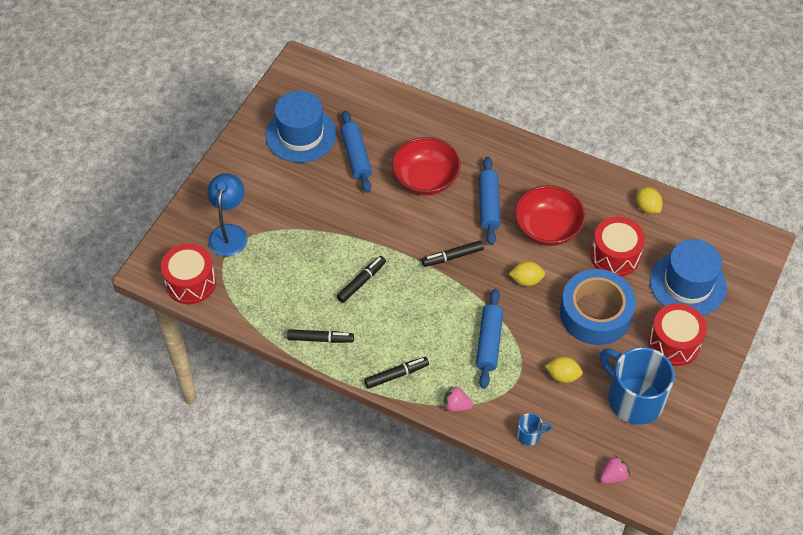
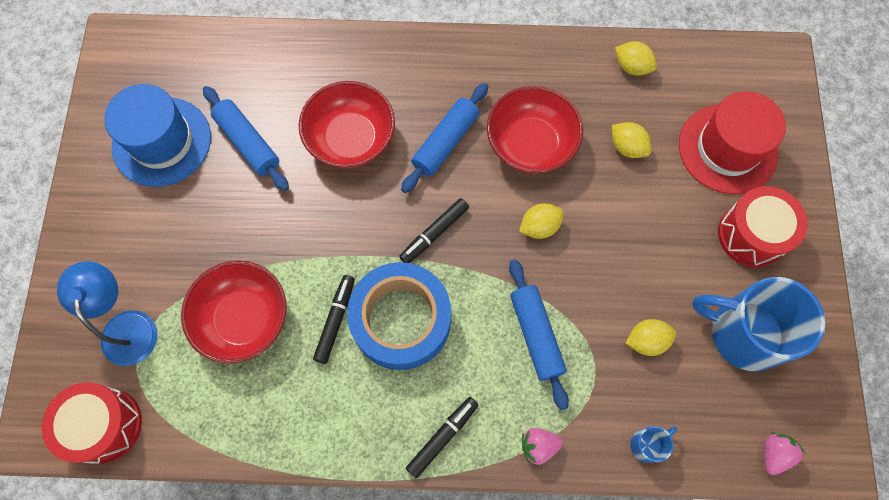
camera: 25 degrees left, 15 degrees up
black marker [287,329,354,343] -> none
blue rolling pin [479,157,500,245] -> blue rolling pin turned 60 degrees clockwise [401,83,488,193]
blue tape [560,269,636,345] -> blue tape moved to [347,262,451,370]
red drum [591,217,645,277] -> yellow lemon [612,122,651,158]
blue hat [650,239,727,316] -> red hat [679,91,786,194]
none -> red bowl [181,261,287,363]

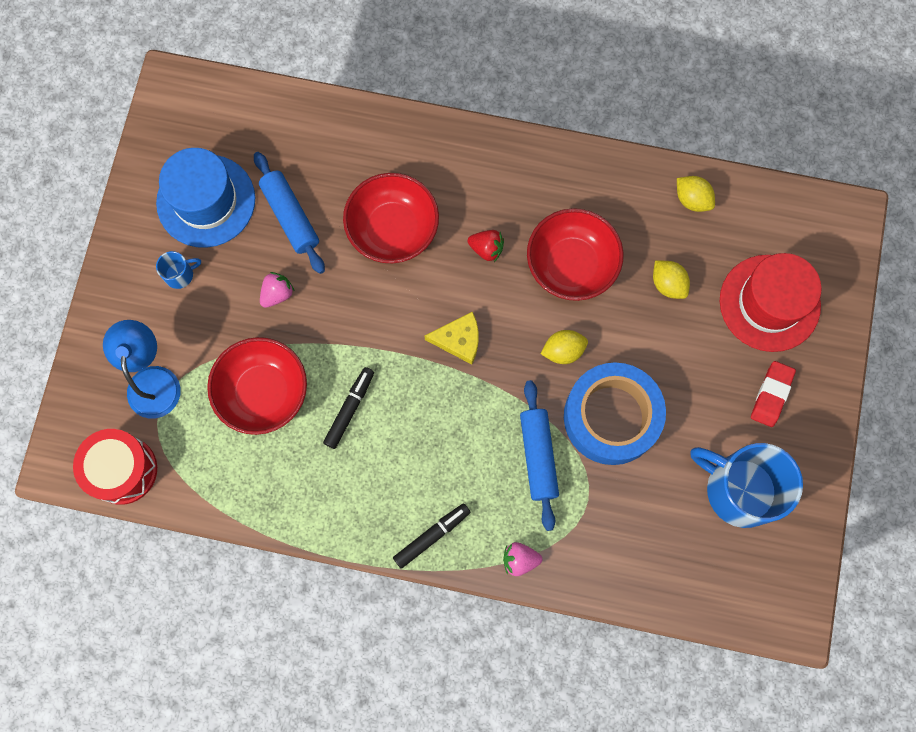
camera: 10 degrees right, 5 degrees up
blue tape [347,262,451,370] -> blue tape moved to [564,362,666,465]
black marker [399,198,469,263] -> yellow cheese [424,312,479,365]
blue rolling pin [401,83,488,193] -> red strawberry [468,230,504,262]
yellow lemon [626,319,677,356] -> none
blue mug [630,426,677,463] -> blue mug moved to [156,251,201,289]
red drum [718,186,808,267] -> red eraser [751,361,796,427]
pink strawberry [764,432,805,475] -> pink strawberry moved to [260,272,295,308]

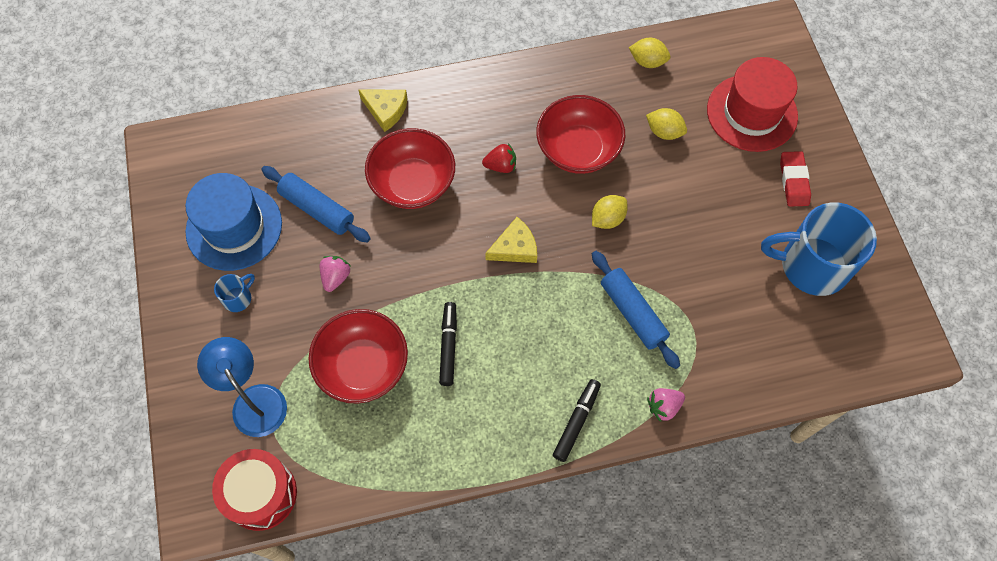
camera: 25 degrees left, 10 degrees down
blue tape [564,362,666,465] -> none
none -> yellow cheese [358,89,408,132]

